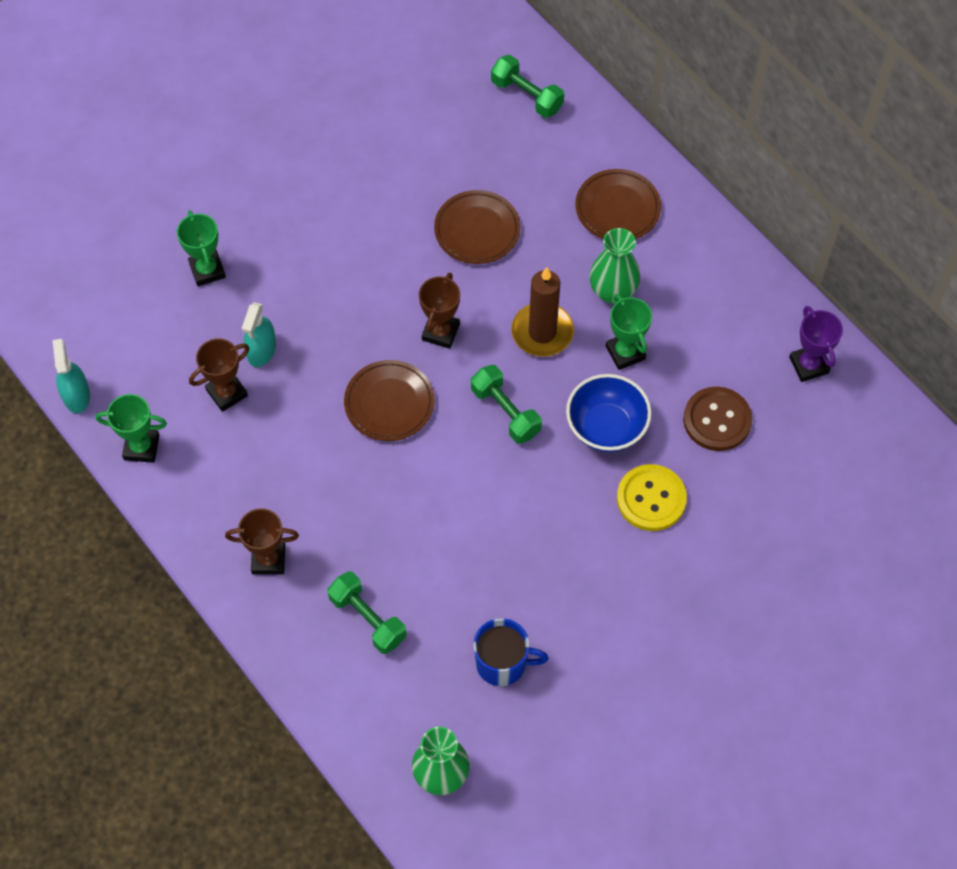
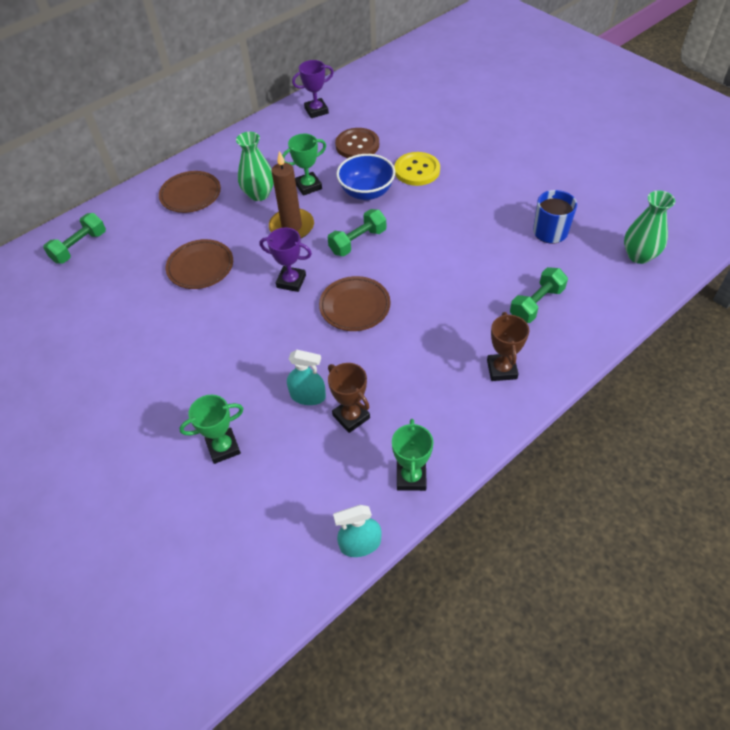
camera: 90 degrees left, 10 degrees down
brown trophy [419,272,460,349] -> purple trophy [260,227,312,292]

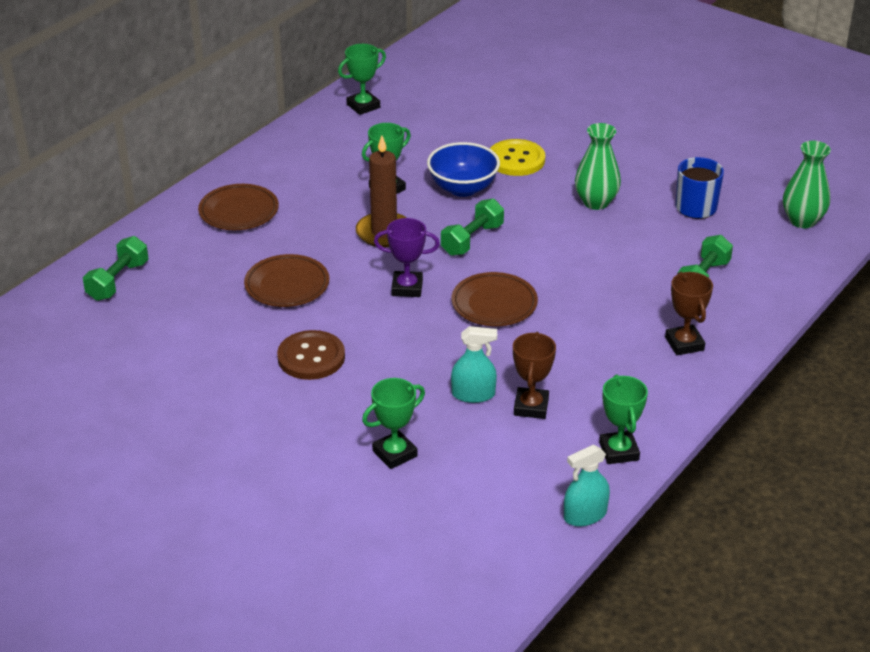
camera: 15 degrees left, 15 degrees down
green vase [236,132,274,201] -> green vase moved to [575,123,621,210]
purple trophy [292,60,334,118] -> green trophy [338,44,386,115]
brown trophy [328,363,370,433] -> brown trophy turned 60 degrees clockwise [513,332,556,419]
brown button [335,128,379,158] -> brown button moved to [277,330,345,380]

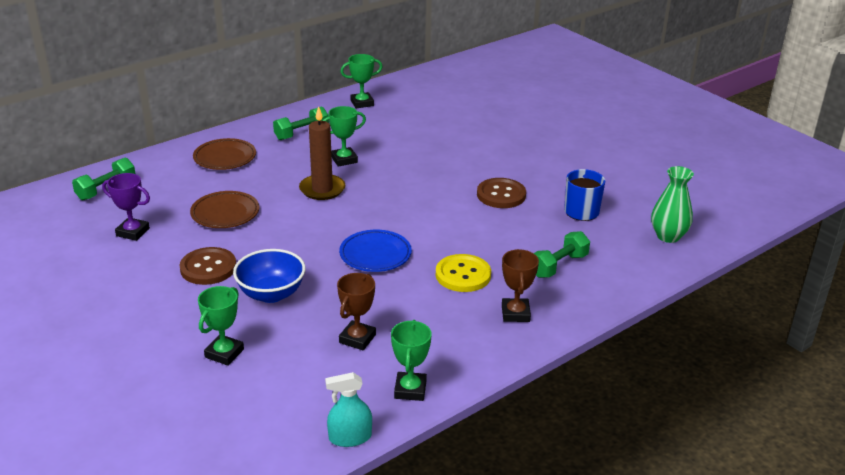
camera: 15 degrees right, 5 degrees down
green trophy [362,378,425,469] -> green trophy turned 45 degrees counterclockwise [198,286,244,366]
purple trophy [374,218,440,297] -> purple trophy moved to [102,173,150,241]
blue bowl [427,142,500,197] -> blue bowl moved to [233,249,306,303]
green dumbbell [441,199,504,256] -> green dumbbell moved to [273,107,329,140]
turquoise spray bottle [451,326,497,403] -> none
brown plate [452,272,538,326] -> blue plate [339,230,412,272]
yellow button [490,139,545,176] -> yellow button moved to [436,254,491,292]
green vase [575,123,621,210] -> brown button [477,178,526,208]

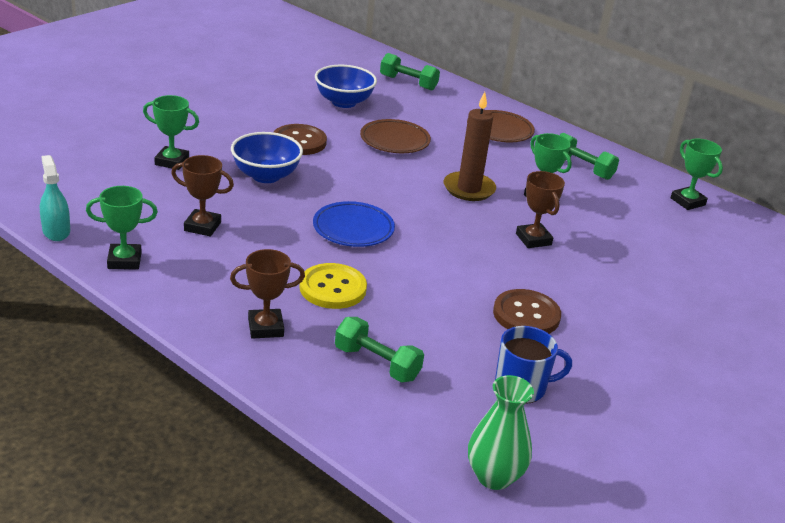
camera: 75 degrees right, 0 degrees up
purple trophy [102,173,150,241] -> blue bowl [315,65,377,108]
none -> brown trophy [516,171,565,248]

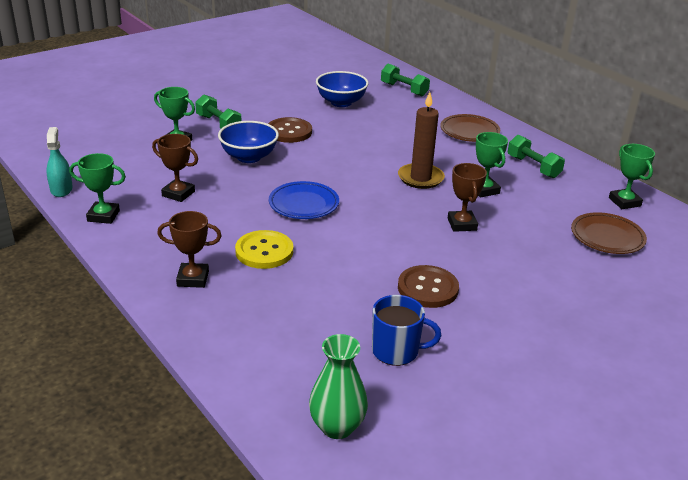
camera: 15 degrees right, 0 degrees up
green dumbbell [335,317,424,382] -> green dumbbell moved to [195,94,241,129]
brown plate [360,119,431,153] -> brown plate moved to [571,212,647,254]

